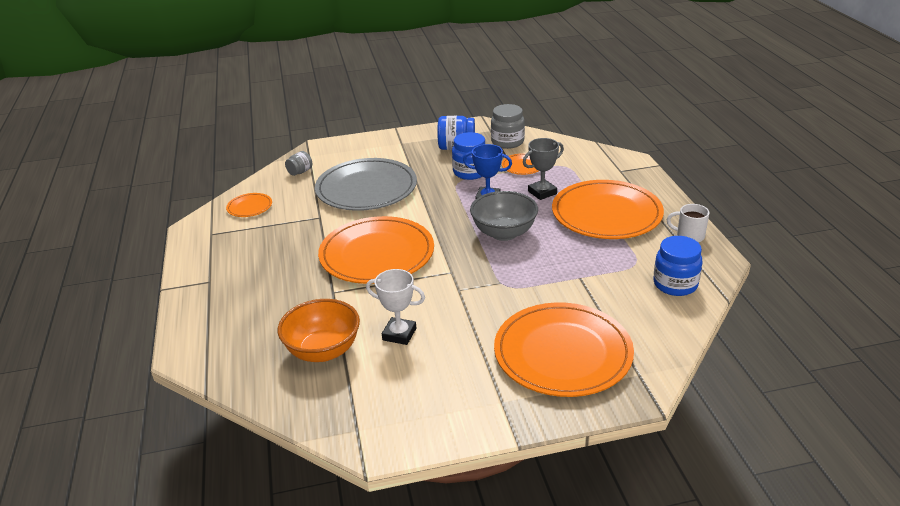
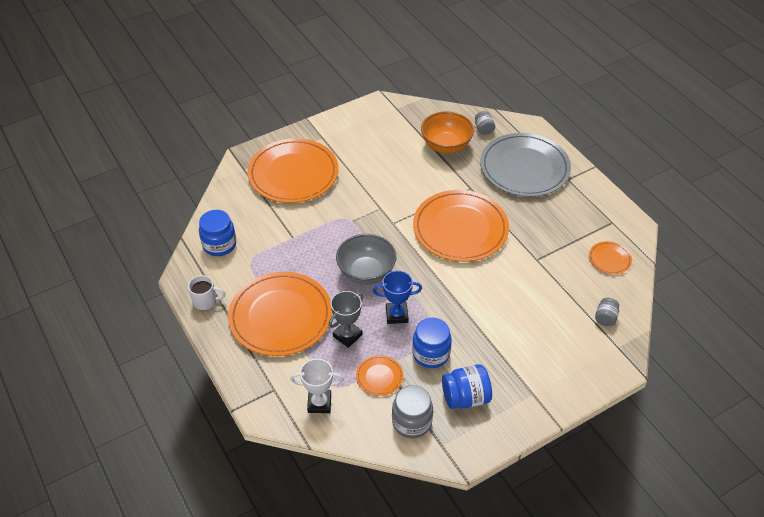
camera: 160 degrees right, 15 degrees up
grey plate [315,158,417,211] -> grey plate moved to [480,133,571,197]
white trophy [366,269,425,345] -> white trophy moved to [290,359,344,413]
none -> grey jar [475,111,495,135]

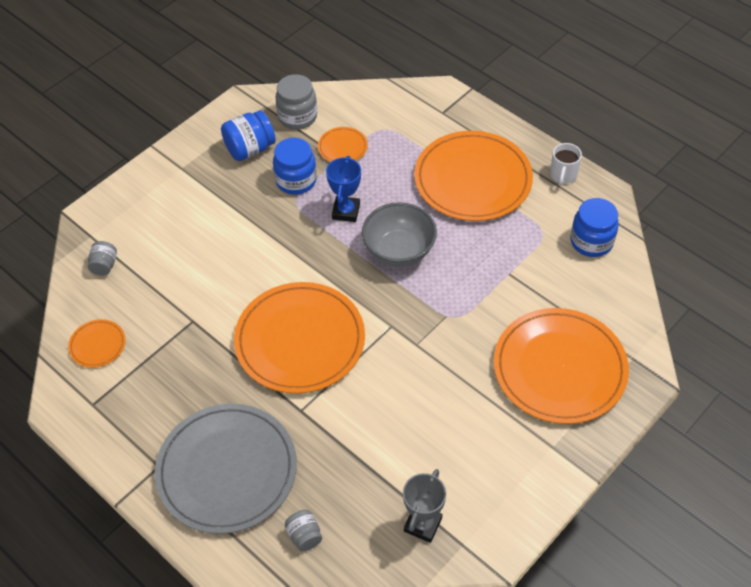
camera: 165 degrees right, 5 degrees up
white mug [188,275,226,310] -> white mug turned 60 degrees counterclockwise [550,143,582,186]
white trophy [290,359,344,413] -> none
grey trophy [329,291,364,348] -> grey trophy moved to [403,469,446,543]
blue trophy [373,270,422,324] -> blue trophy turned 60 degrees counterclockwise [326,156,361,222]
orange bowl [421,111,474,154] -> none

